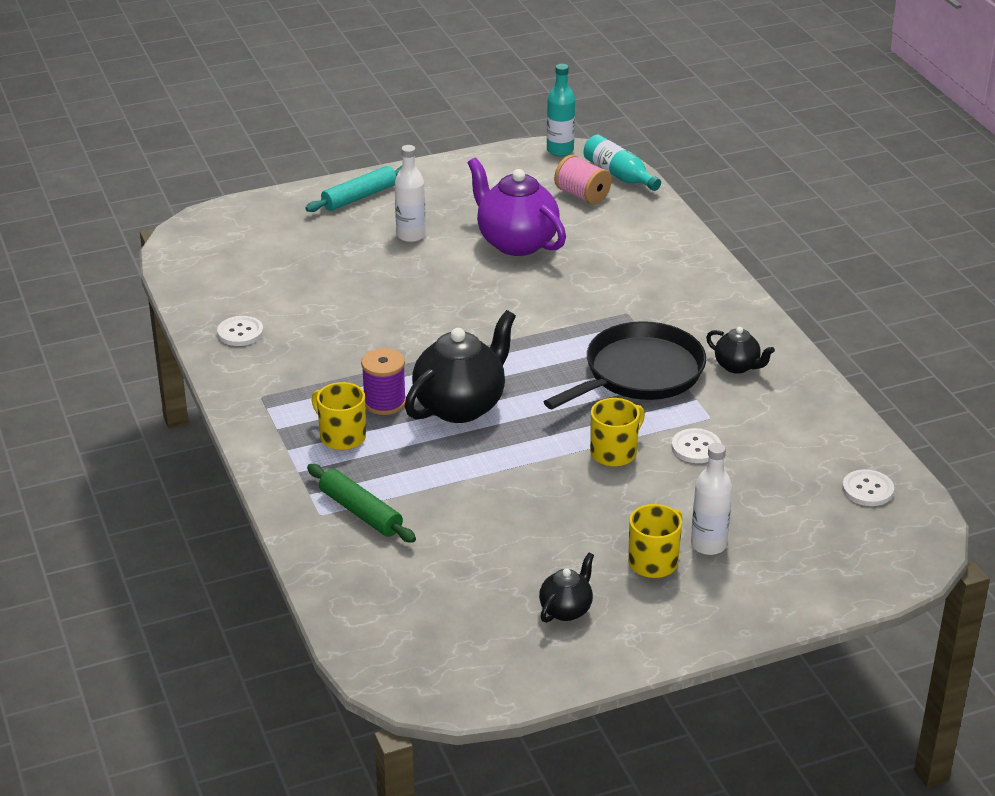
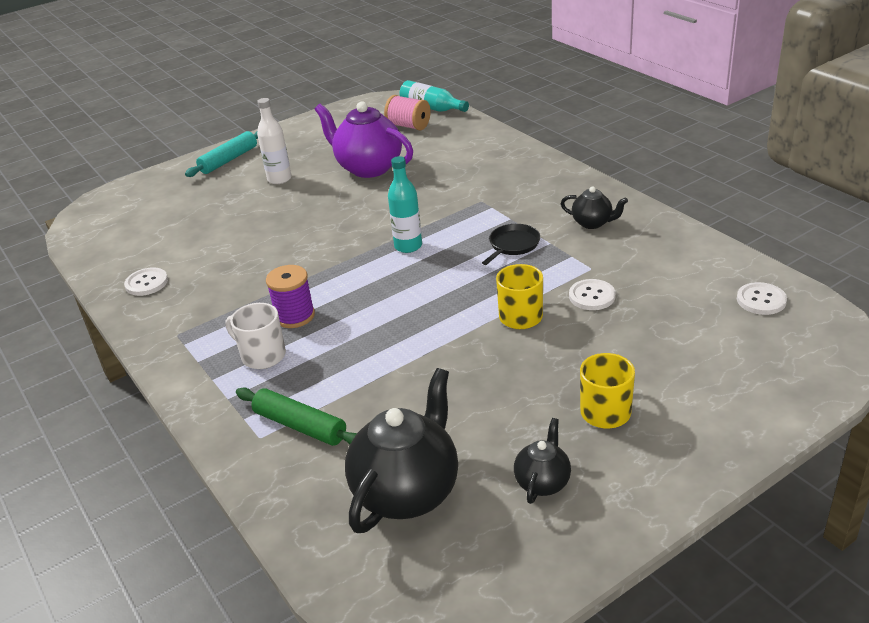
camera: 10 degrees left, 0 degrees up
yellow mug [311,382,366,450] -> white mug [225,303,286,369]
black teapot [405,310,516,423] -> black teapot moved to [345,368,458,533]
black pan [544,321,706,409] -> black pan [482,224,540,265], size x0.48
turquoise bottle [547,64,575,156] -> turquoise bottle moved to [388,156,422,253]
white bottle [691,443,732,555] -> none

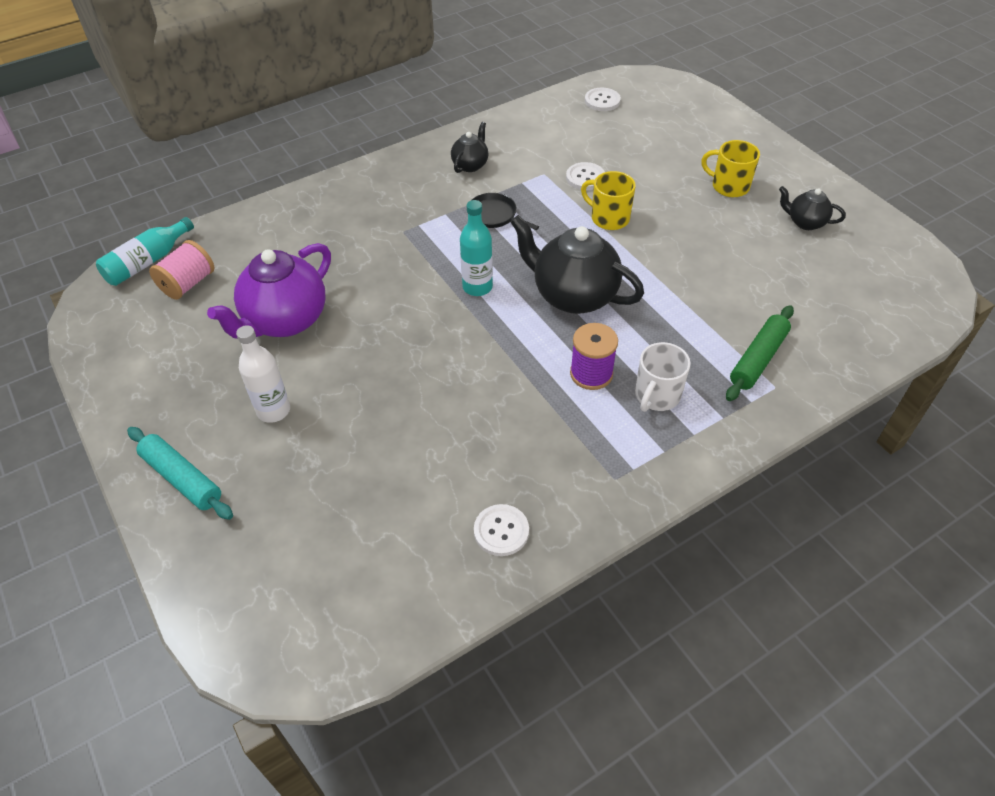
camera: 90 degrees left, 15 degrees up
black teapot [345,368,458,533] -> black teapot moved to [511,215,644,314]

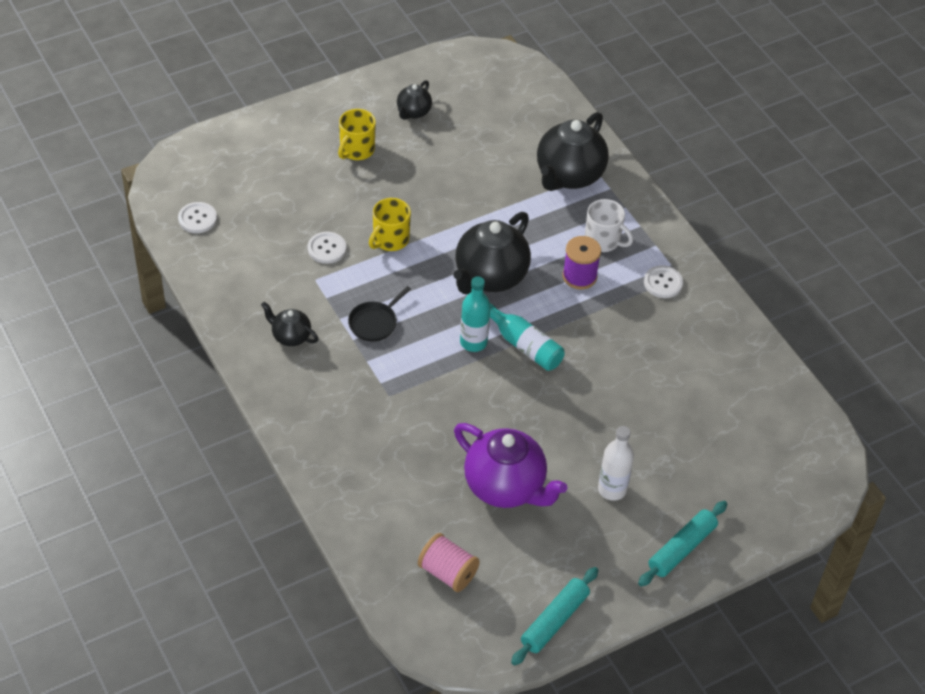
camera: 90 degrees left, 0 degrees up
turquoise bottle [96,217,194,286] -> turquoise bottle moved to [490,303,565,371]
white button [474,504,529,556] -> white button moved to [644,266,683,298]
green rolling pin [726,305,794,401] -> black teapot [537,112,609,191]
none -> turquoise rolling pin [511,567,598,665]

